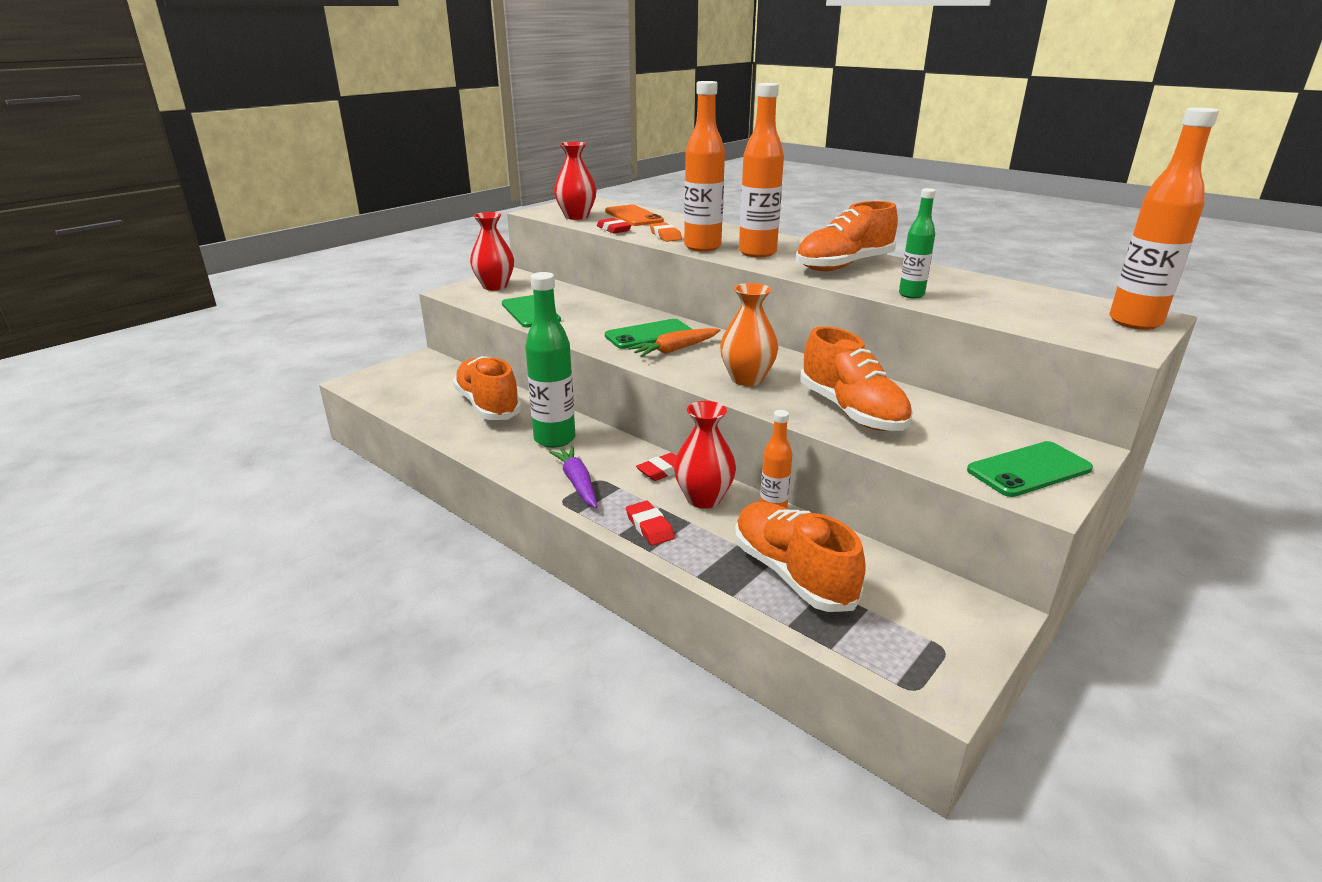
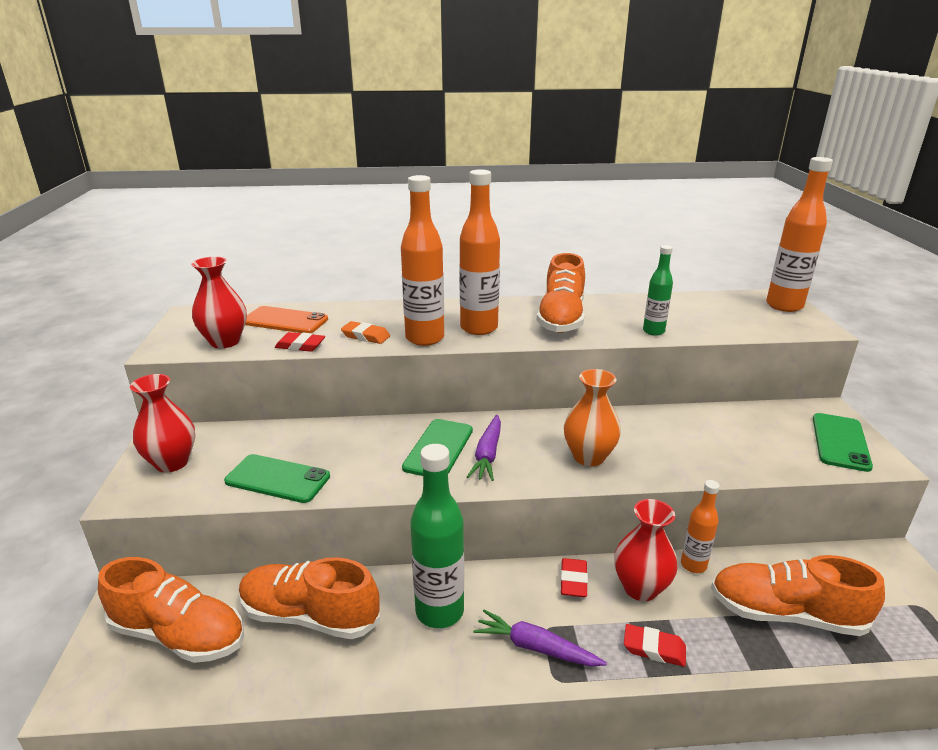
camera: 45 degrees left, 0 degrees up
orange carrot [628,328,720,357] -> purple carrot [467,415,501,481]
orange shoe [800,326,913,431] -> orange shoe moved to [98,557,244,663]

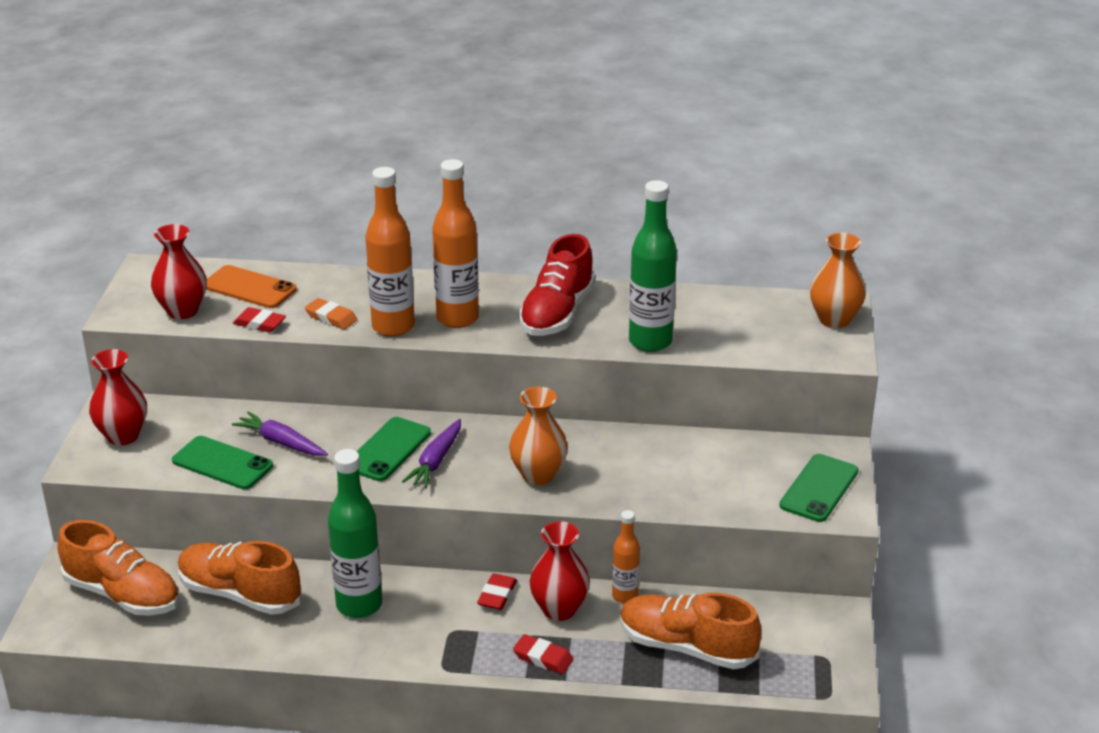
camera: 10 degrees right, 5 degrees up
purple carrot [473,610,607,666] -> purple carrot moved to [232,411,328,456]
orange shoe [537,253,585,333] -> red shoe [519,234,595,336]
green bottle [643,245,673,336] -> green bottle [629,180,677,352], size x1.76
orange bottle [766,157,833,312] -> orange vase [810,233,866,328]

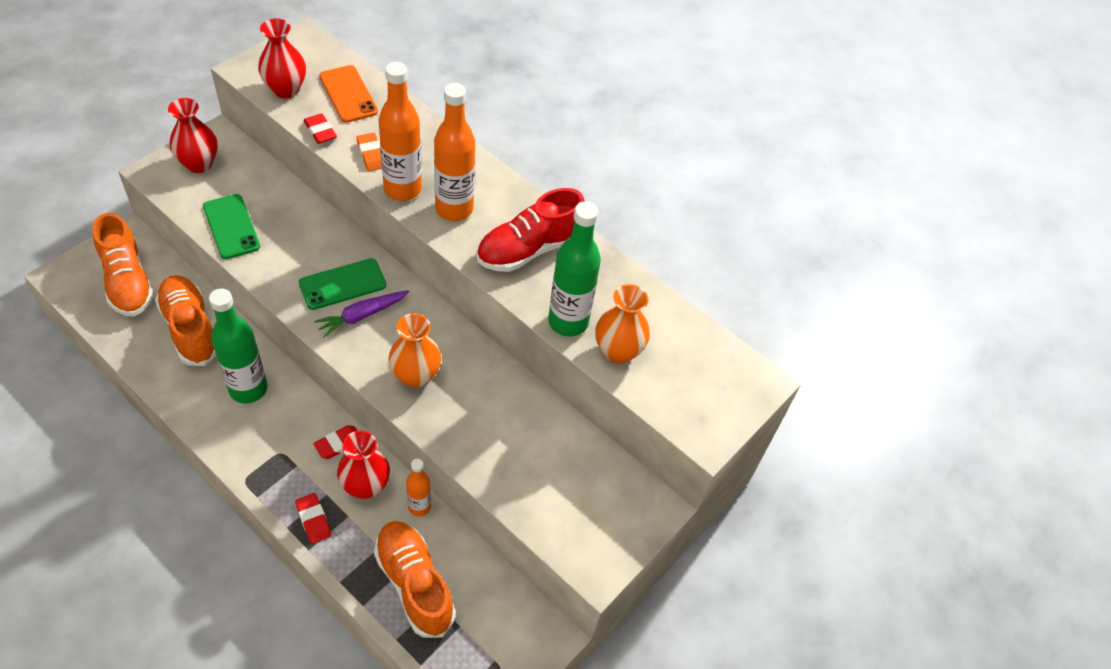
camera: 30 degrees right, 20 degrees up
purple carrot [232,411,328,456] -> none
green phone [779,454,858,522] -> none
orange vase [810,233,866,328] -> orange vase moved to [595,284,650,364]

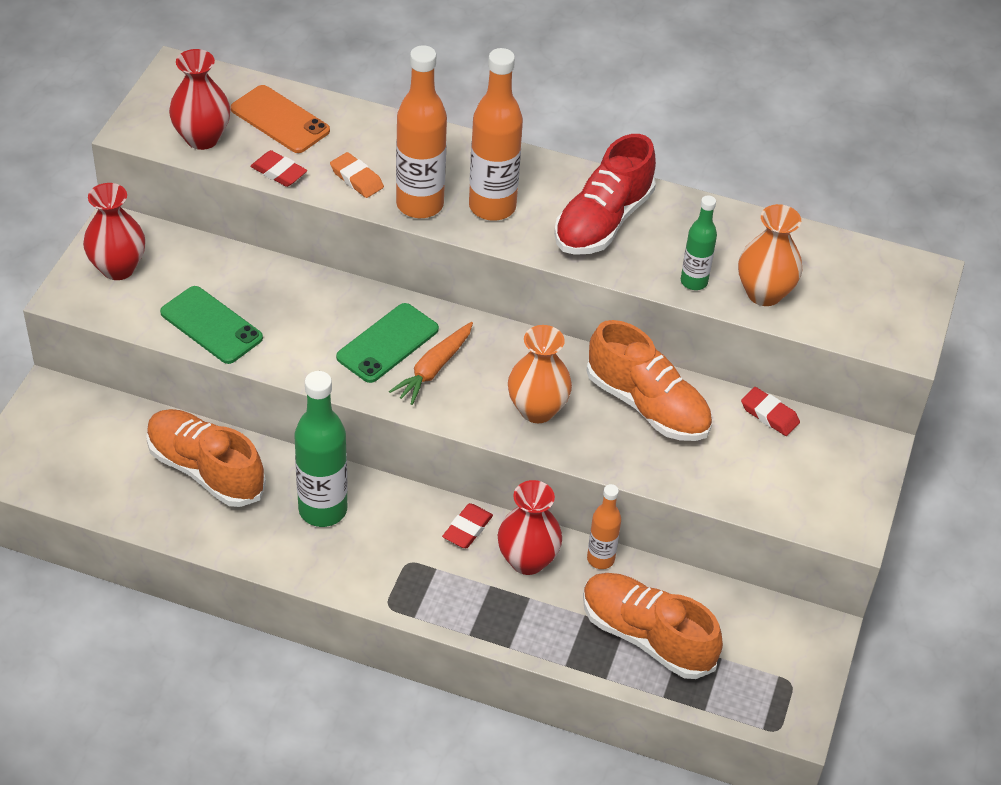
camera: 20 degrees left, 5 degrees down
orange shoe [92,213,154,317] -> orange shoe moved to [586,320,712,441]
red eraser [295,493,331,544] -> red eraser moved to [741,387,800,436]
purple carrot [314,290,409,338] -> orange carrot [389,322,473,405]
green bottle [548,201,601,336] -> green bottle [681,195,717,290], size x0.57

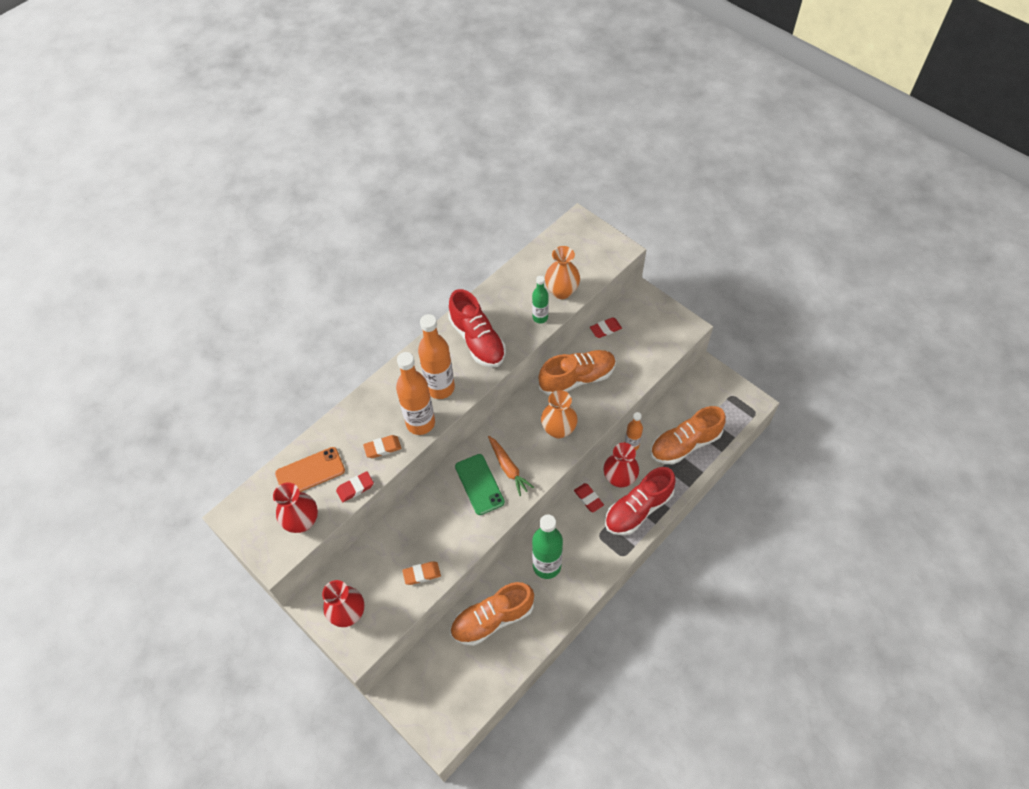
camera: 60 degrees left, 10 degrees up
green phone [160,286,263,364] -> orange eraser [402,561,441,585]
none -> red shoe [605,467,676,536]

